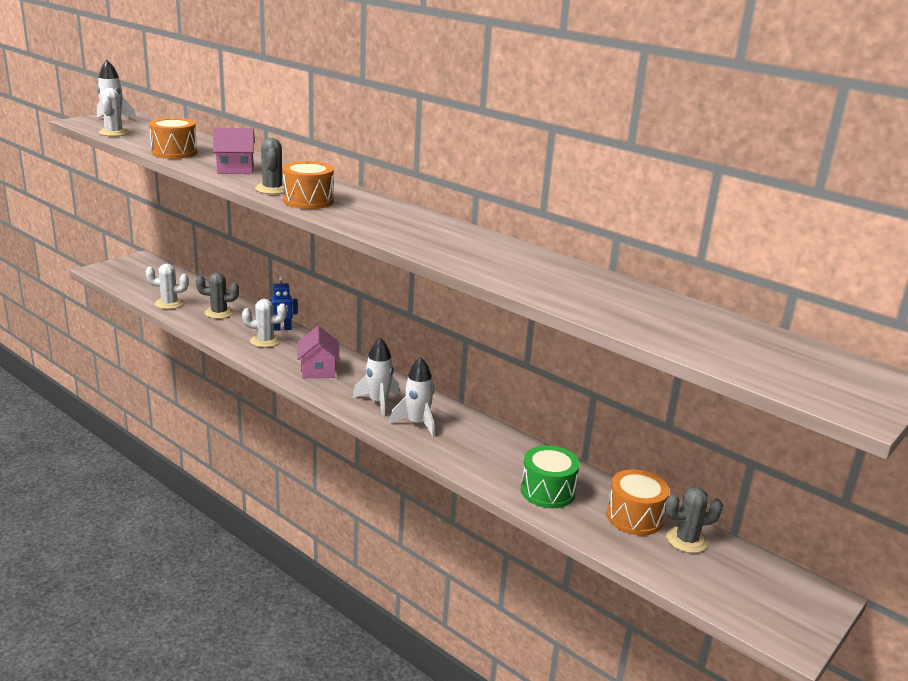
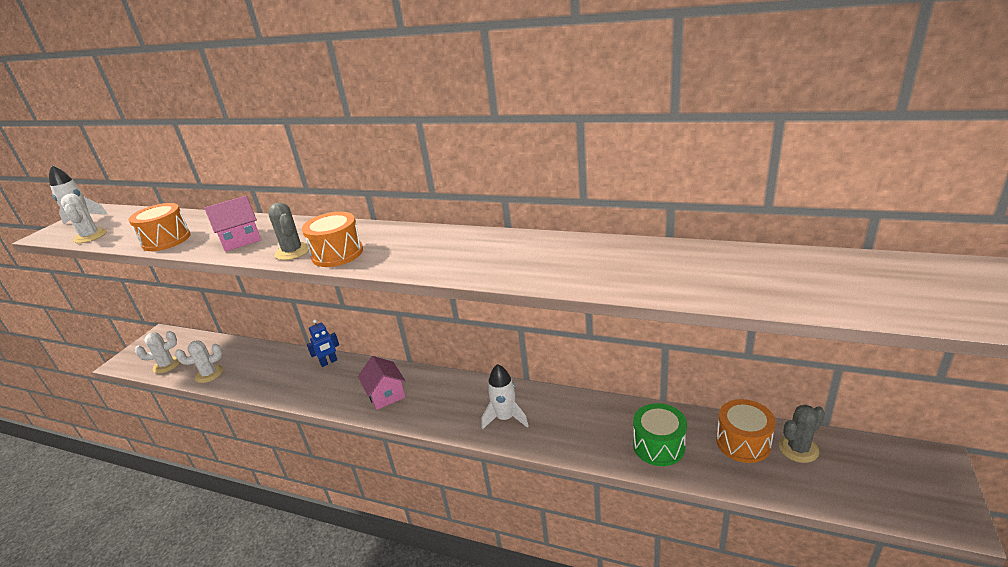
camera: 15 degrees left, 5 degrees up
grey cactus [196,272,239,319] -> none
white cactus [242,299,287,348] -> white cactus moved to [135,331,180,374]
white rocket [353,338,400,417] -> none

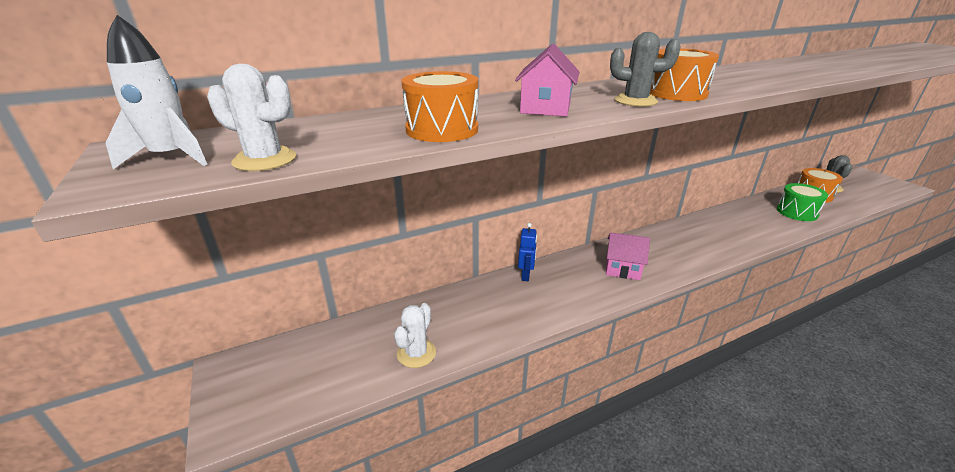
camera: 50 degrees left, 0 degrees up
white cactus [135,331,180,374] -> none
white rocket [481,364,529,429] -> none

